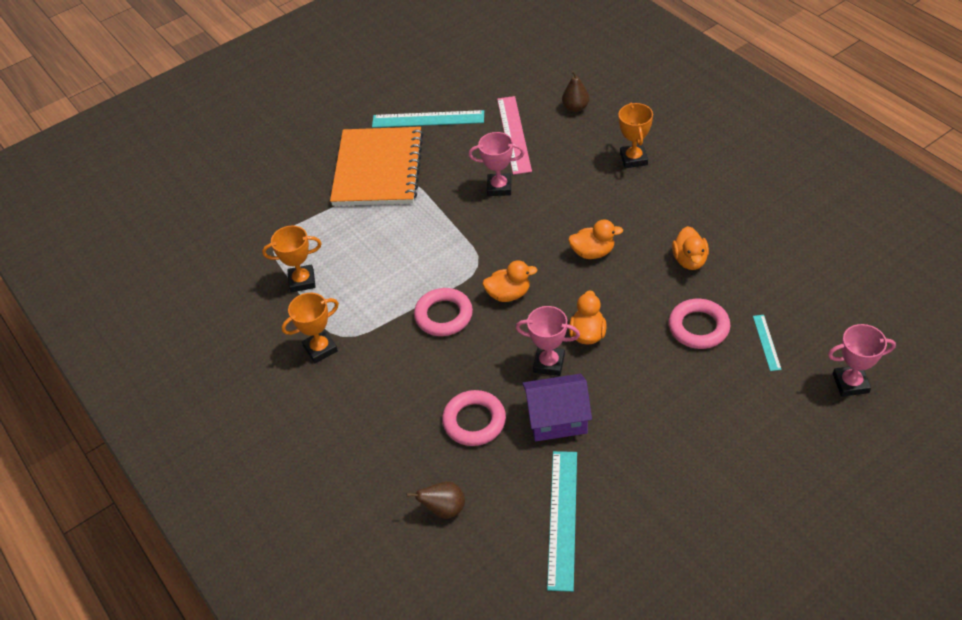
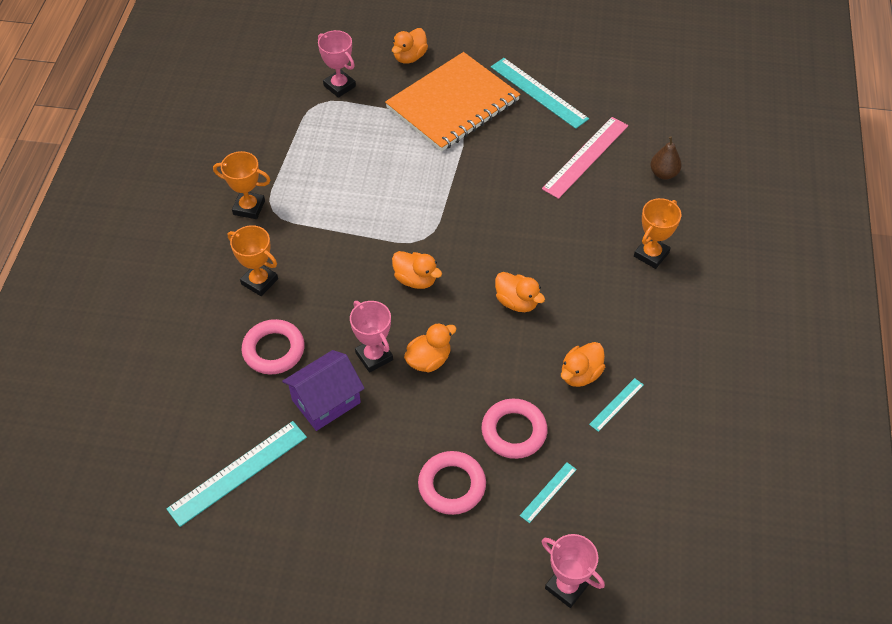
camera: 40 degrees right, 5 degrees up
orange trophy [262,226,322,293] -> orange trophy moved to [228,225,278,296]
brown pear [407,481,465,519] -> none
pink ring [414,288,473,336] -> pink ring moved to [418,451,486,515]
pink trophy [469,132,525,196] -> pink trophy moved to [318,30,356,98]
purple house [522,374,592,441] -> purple house turned 75 degrees counterclockwise [282,350,365,431]
none -> orange duck [392,28,428,64]
none -> turquoise ruler [589,378,644,432]

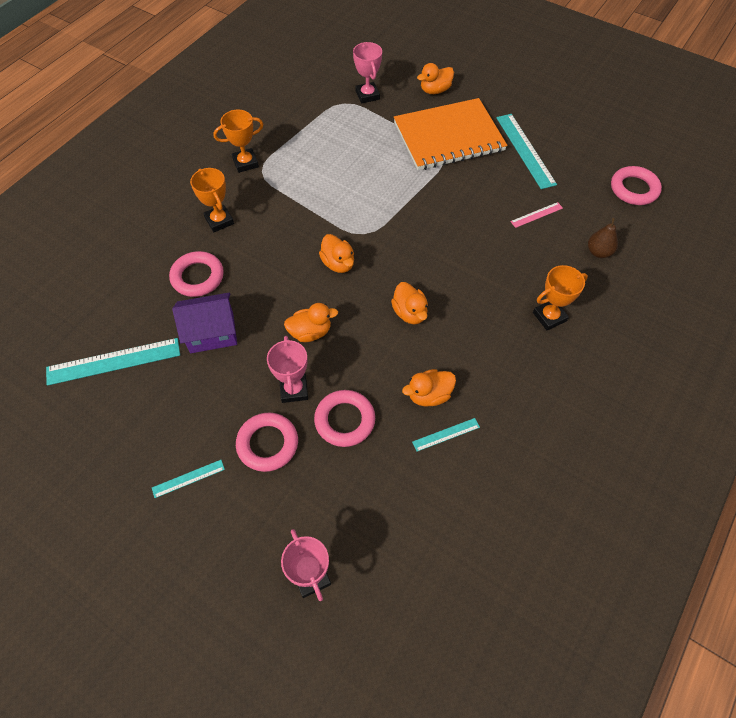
camera: 25 degrees right, 5 degrees up
orange trophy [213,151,271,219] -> orange trophy turned 60 degrees counterclockwise [213,110,264,173]
pink trophy [350,301,393,373] -> pink trophy moved to [267,336,308,403]
turquoise ruler [520,462,577,523] -> turquoise ruler moved to [152,460,225,498]
pink ruler [542,117,628,199] -> pink ruler [510,202,563,228], size x0.50
none -> pink ring [611,166,662,205]

